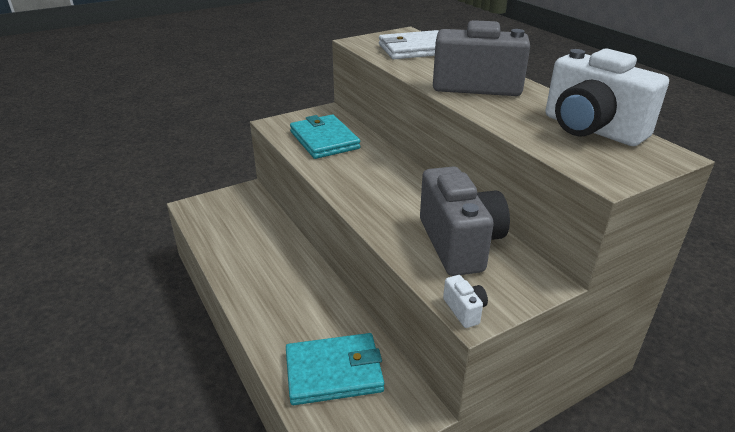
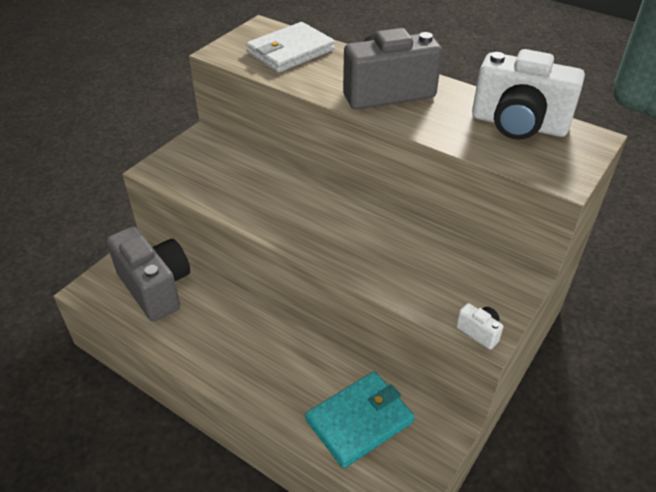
camera: 25 degrees left, 10 degrees up
turquoise wallet [290,115,360,159] -> none
grey camera [420,166,510,276] -> grey camera moved to [106,226,190,321]

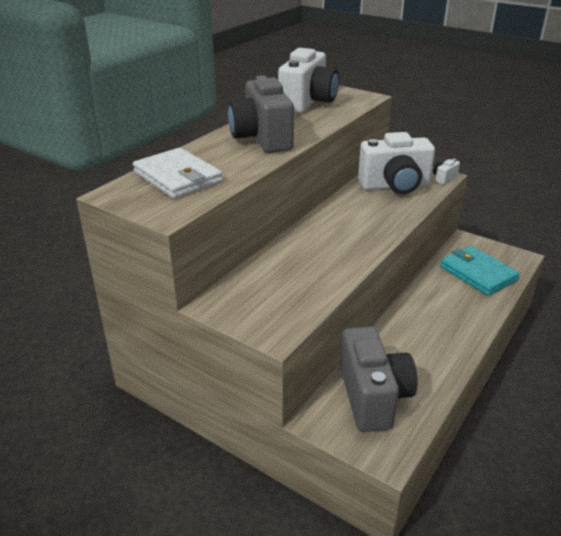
camera: 90 degrees left, 10 degrees down
grey camera [106,226,190,321] -> grey camera turned 120 degrees clockwise [340,326,417,432]
none -> white camera [358,132,435,194]

